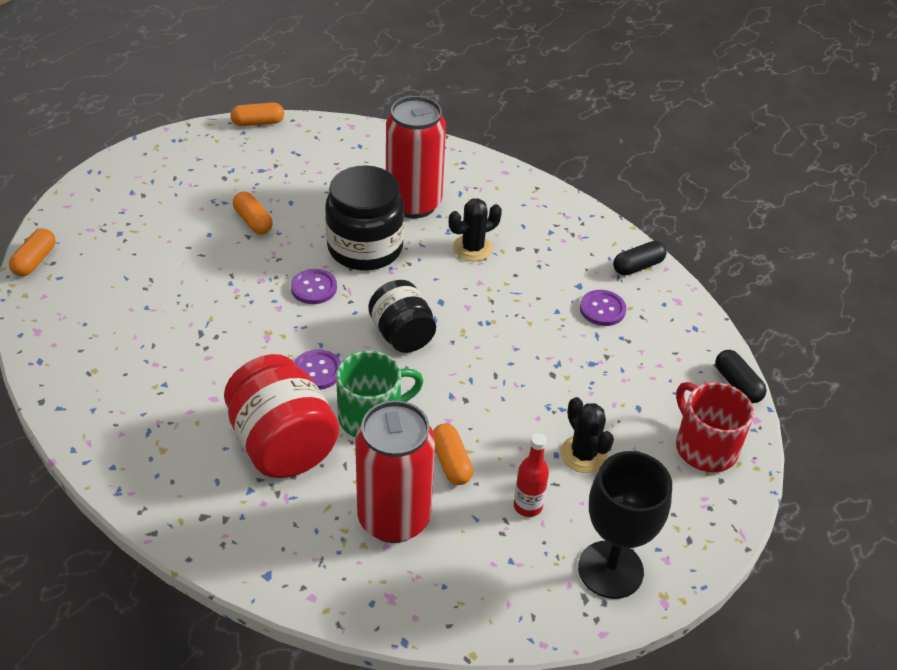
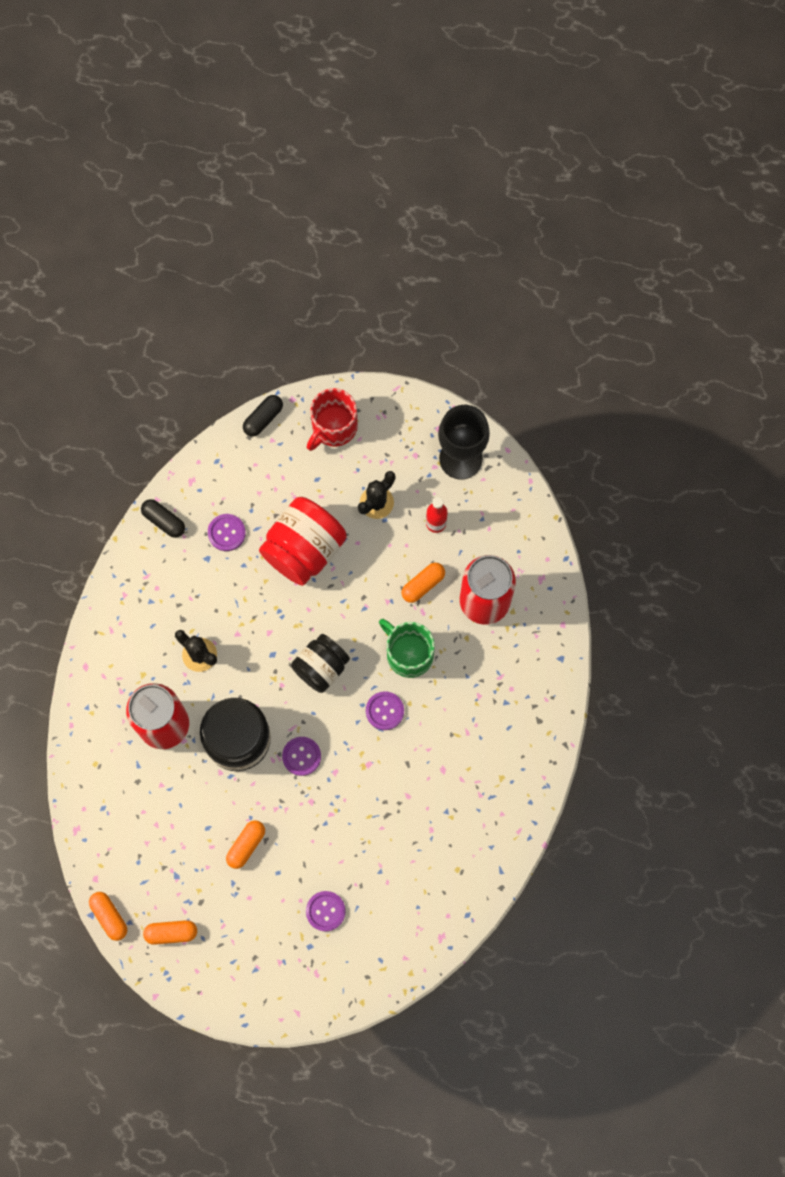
camera: 110 degrees left, 30 degrees up
orange capsule [9,228,55,276] -> orange capsule moved to [143,920,197,945]
red jar [224,354,339,478] -> red jar moved to [259,497,347,586]
none -> purple button [306,891,346,931]

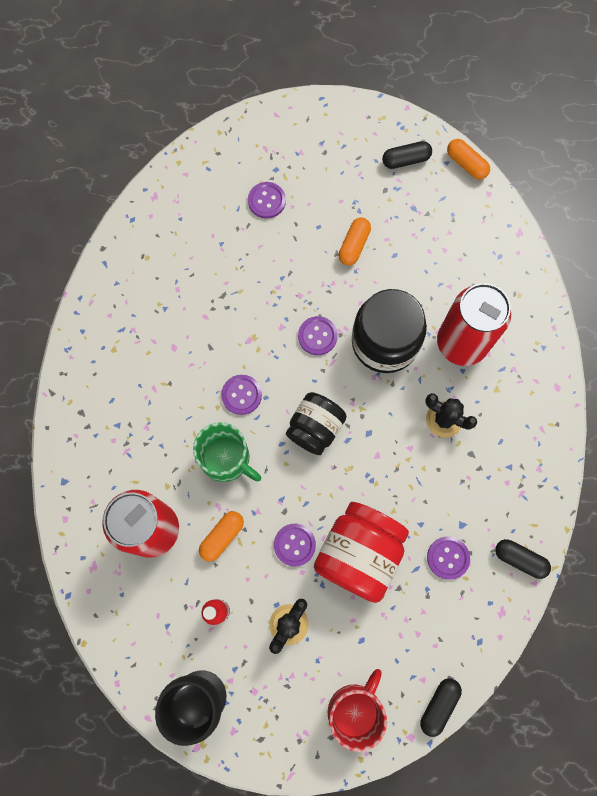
camera: 170 degrees right, 0 degrees up
orange capsule [143,920,197,945] -> black capsule [382,141,432,169]
none -> purple button [274,524,316,566]

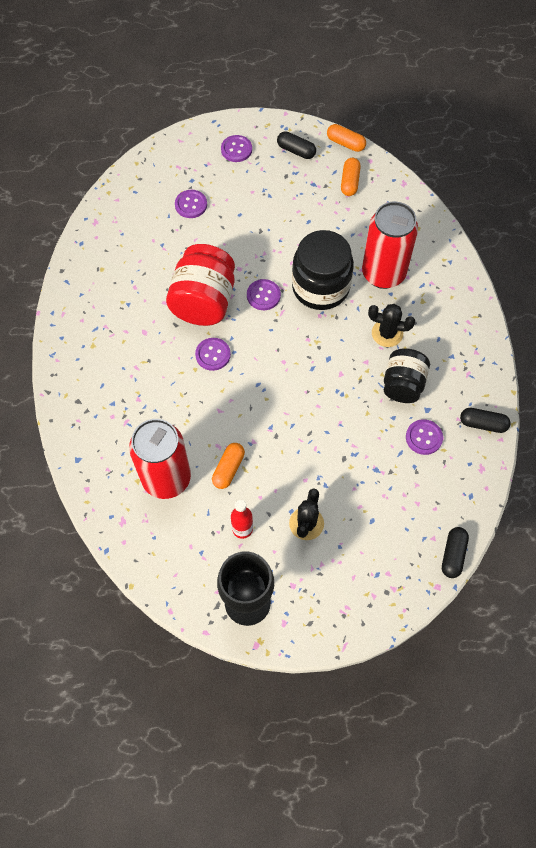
camera: 15 degrees left, 10 degrees down
green mug [193,422,261,482] -> none
purple button [274,524,316,566] -> purple button moved to [221,135,252,162]
black jar [286,392,347,455] -> black jar moved to [384,348,430,403]
red jar [314,502,409,603] -> red jar moved to [166,244,235,326]
red mug [328,669,387,752] -> none
orange capsule [338,217,371,266] -> orange capsule moved to [341,158,361,196]
black capsule [382,141,432,169] -> black capsule turned 60 degrees clockwise [277,131,316,159]

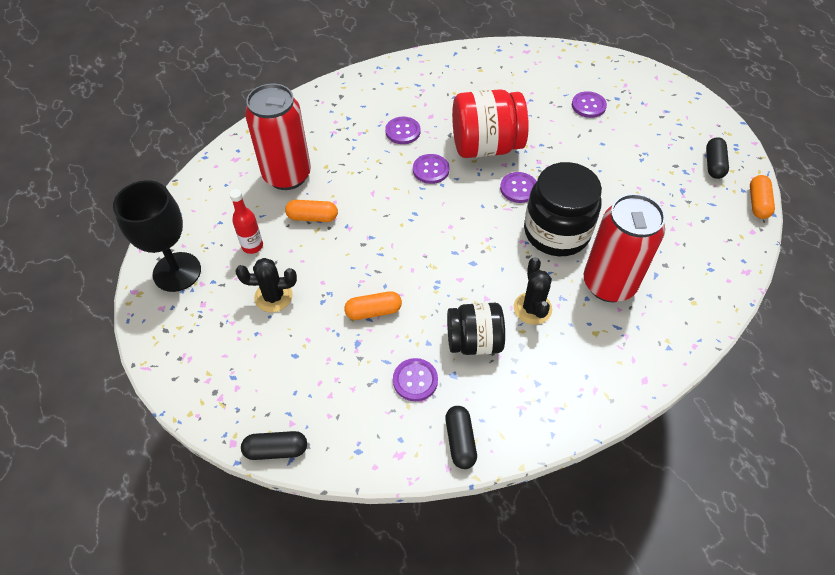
camera: 70 degrees right, 10 degrees down
purple button [221,135,252,162] -> purple button moved to [385,117,420,144]
orange capsule [341,158,361,196] -> orange capsule moved to [344,291,402,320]

